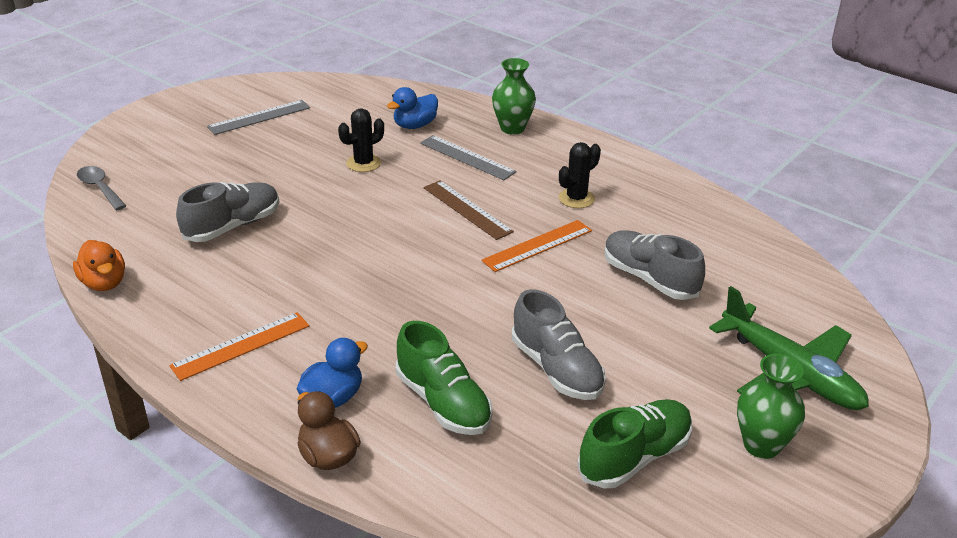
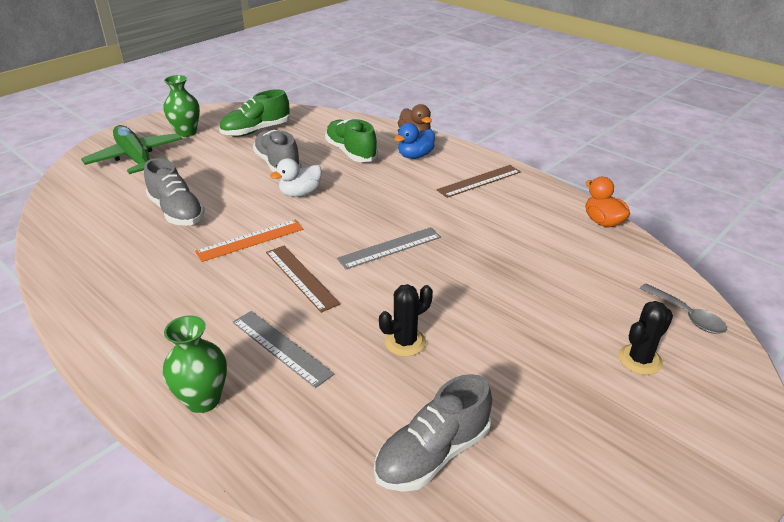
camera: 175 degrees left, 0 degrees up
orange ruler [169,312,310,381] -> brown ruler [437,165,521,198]
grey shoe [176,182,279,242] -> grey shoe moved to [374,374,492,492]
grey ruler [207,100,310,135] -> grey ruler moved to [337,227,441,269]
blue duck [387,87,438,129] -> none
black cactus [559,142,601,208] -> black cactus moved to [619,301,673,375]
none -> white duck [270,158,322,197]

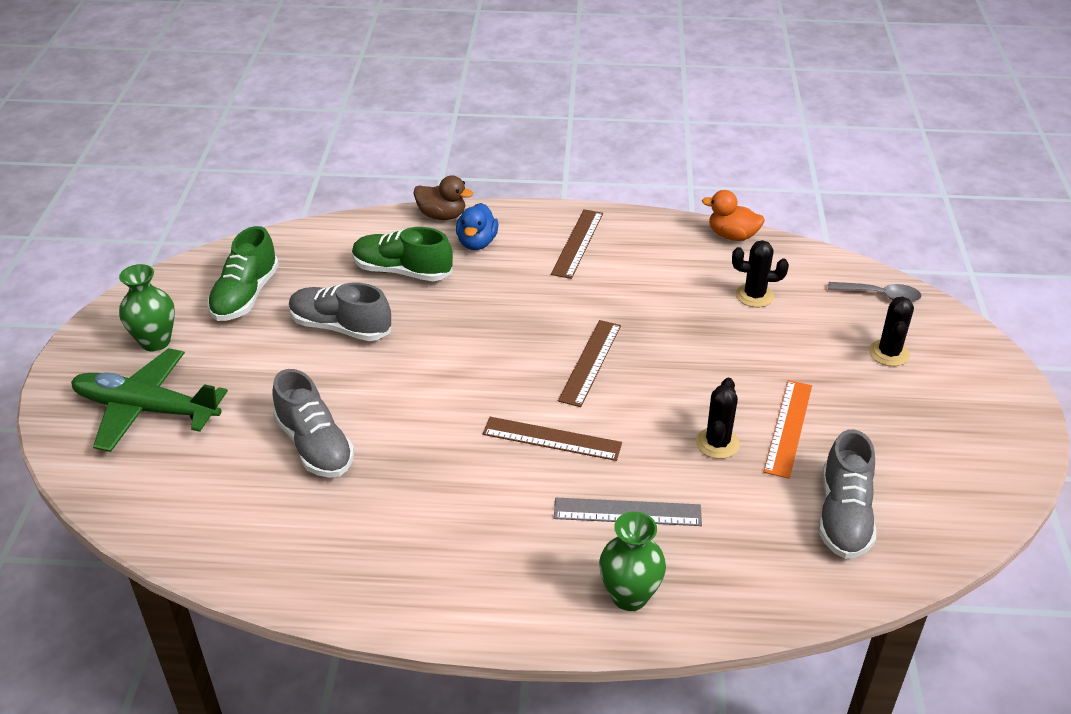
camera: 40 degrees left, 5 degrees up
grey shoe [144,158,205,226] -> grey shoe turned 45 degrees clockwise [272,369,354,478]
orange ruler [195,220,303,262] -> orange ruler moved to [764,380,812,479]
white duck [270,158,322,197] -> none
grey ruler [337,227,441,269] -> brown ruler [558,320,621,407]
none -> black cactus [732,240,789,307]

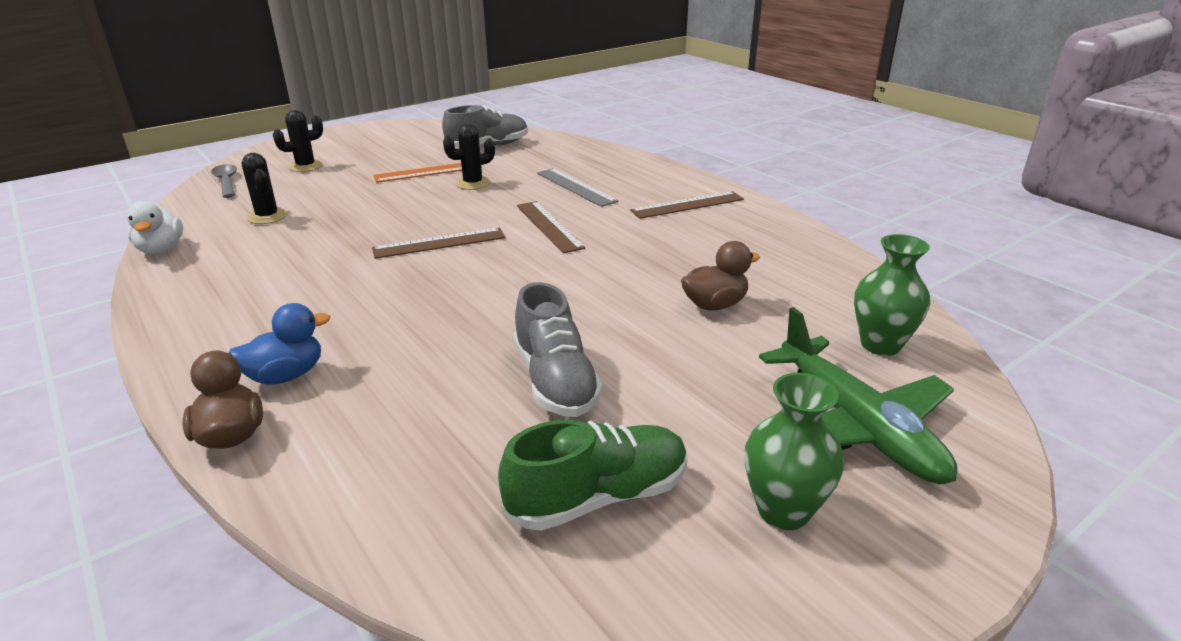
camera: 130 degrees left, 10 degrees down
grey shoe [272,369,354,478] -> brown duck [681,241,760,311]
green shoe [352,227,453,281] -> none
brown ruler [551,209,603,279] -> brown ruler moved to [630,191,744,219]
green vase [599,512,666,611] -> green vase moved to [854,234,930,356]
orange duck [702,190,765,241] -> white duck [127,201,183,254]

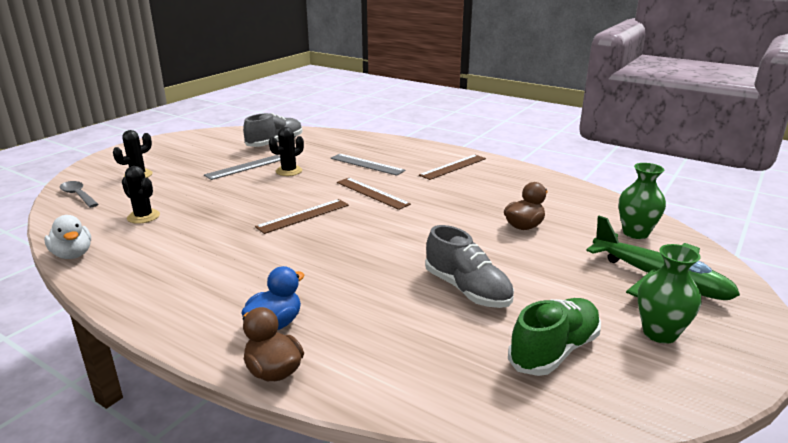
camera: 20 degrees left, 5 degrees down
orange ruler [373,163,482,183] -> grey ruler [204,155,281,180]

